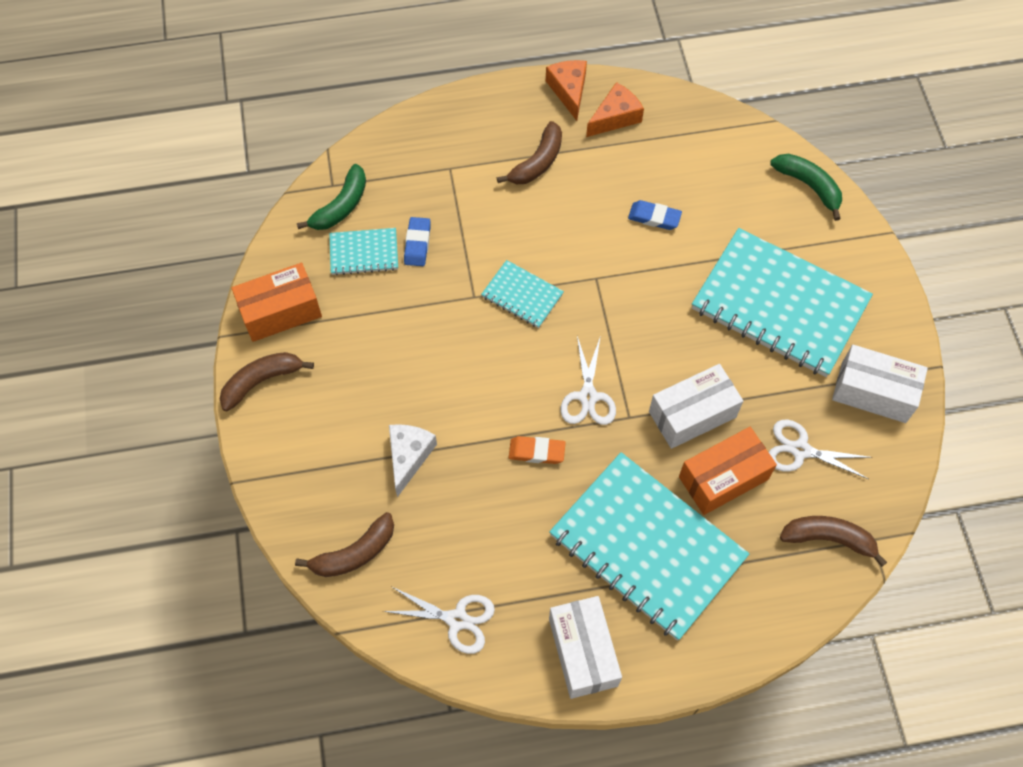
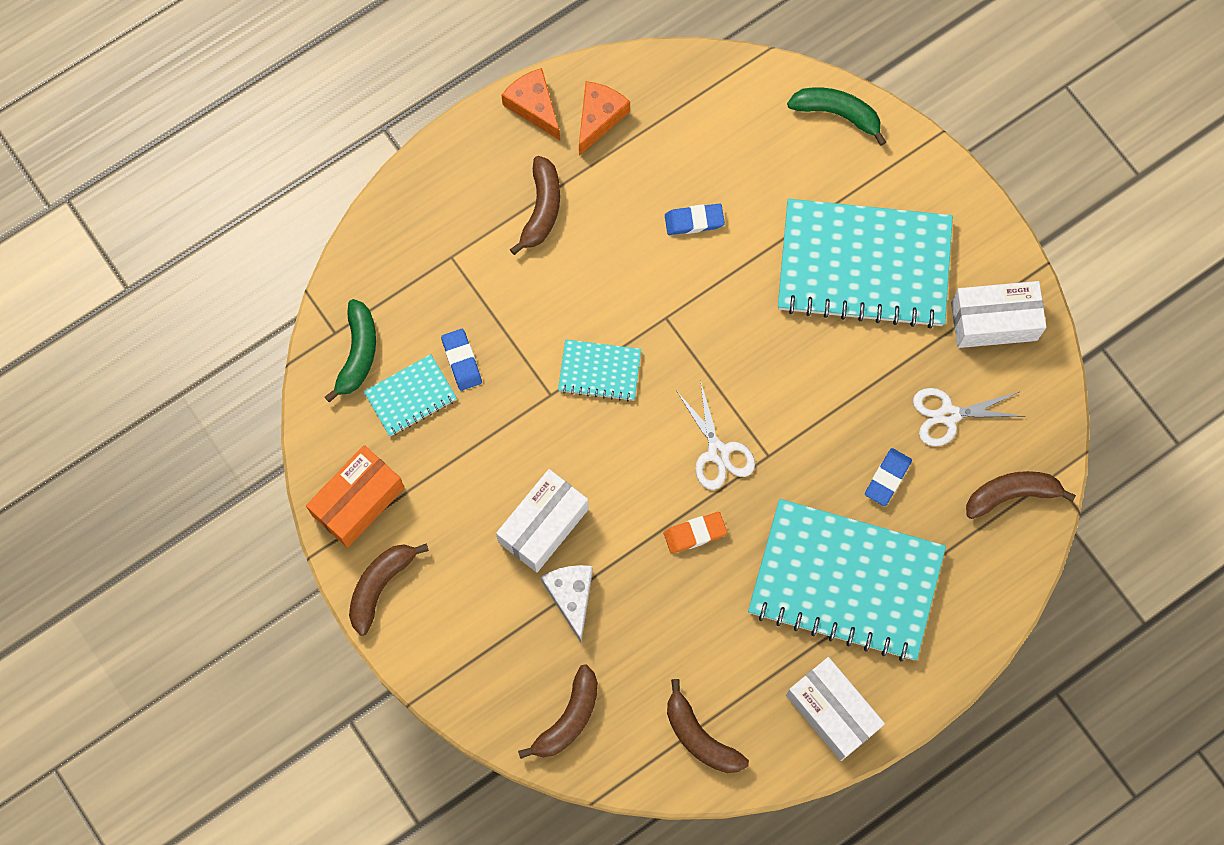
camera: 25 degrees left, 10 degrees up
white scissors [383,587,495,654] -> brown banana [667,679,749,773]
white box [649,364,743,449] -> white box moved to [496,469,589,573]
orange box [679,427,777,515] -> blue eraser [865,448,912,506]

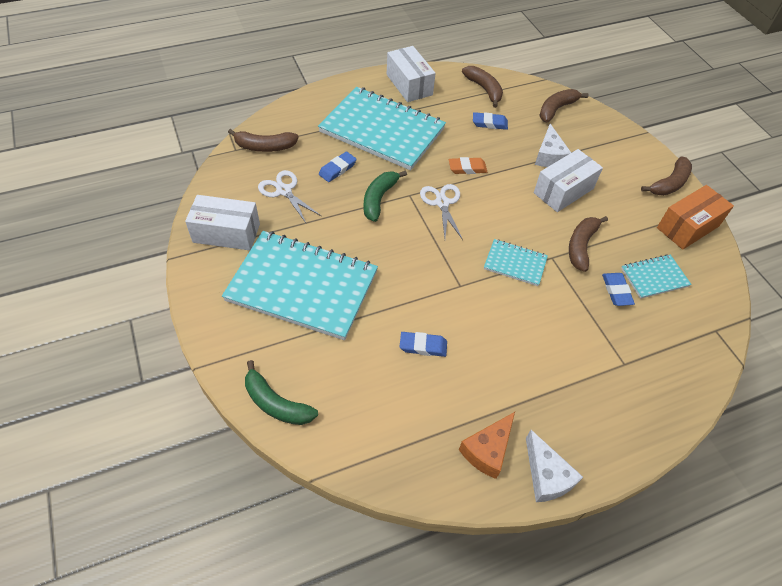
camera: 170 degrees left, 20 degrees down
green banana [325,299,376,403] -> green banana moved to [364,170,407,222]
orange cheese [501,68,560,140] -> white cheese [526,430,583,502]
brown banana [510,156,560,255] -> brown banana moved to [569,216,608,272]
white scissors [913,388,1025,446] -> white scissors turned 135 degrees counterclockwise [258,170,321,223]
none -> blue eraser [473,112,508,130]

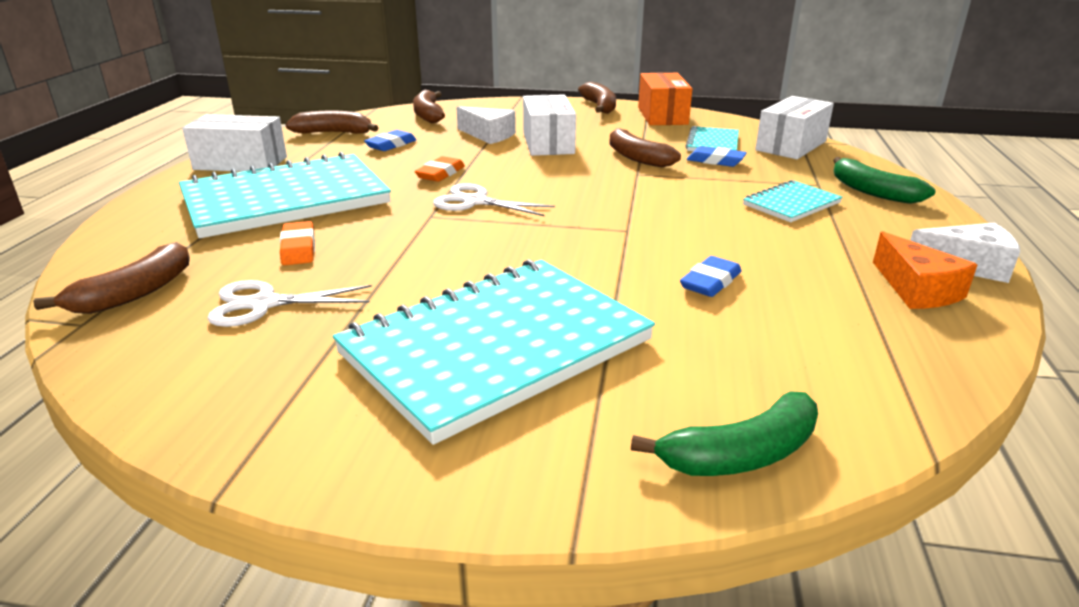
camera: 55 degrees left, 25 degrees down
white box [185,195,260,250] -> white box moved to [755,96,834,159]
blue eraser [319,151,357,182] -> orange eraser [280,221,315,265]
green banana [364,170,407,222] -> green banana moved to [833,157,936,204]
turquoise notebook [484,239,548,286] -> turquoise notebook moved to [743,180,843,222]

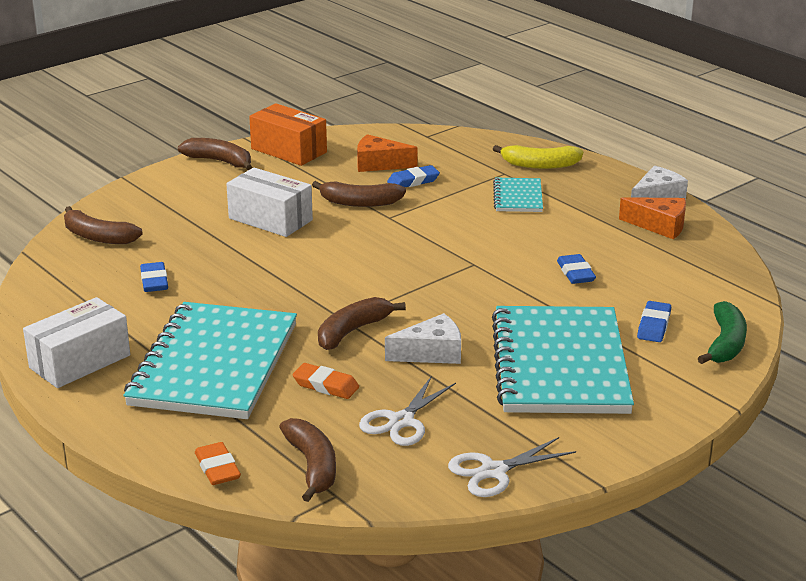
camera: 50 degrees left, 0 degrees up
brown banana [286,110,379,134] -> brown banana moved to [318,297,406,350]
orange eraser [415,156,465,182] -> orange eraser moved to [195,442,241,485]
white scissors [433,183,555,216] -> white scissors moved to [448,437,576,497]
white cheese [456,106,516,144] -> white cheese moved to [385,313,461,364]
turquoise notebook [686,126,739,151] -> orange cheese [357,134,418,172]
white box [755,96,834,159] -> none
green banana [833,157,936,204] -> yellow banana [493,145,583,169]
none -> blue eraser [637,301,671,342]

